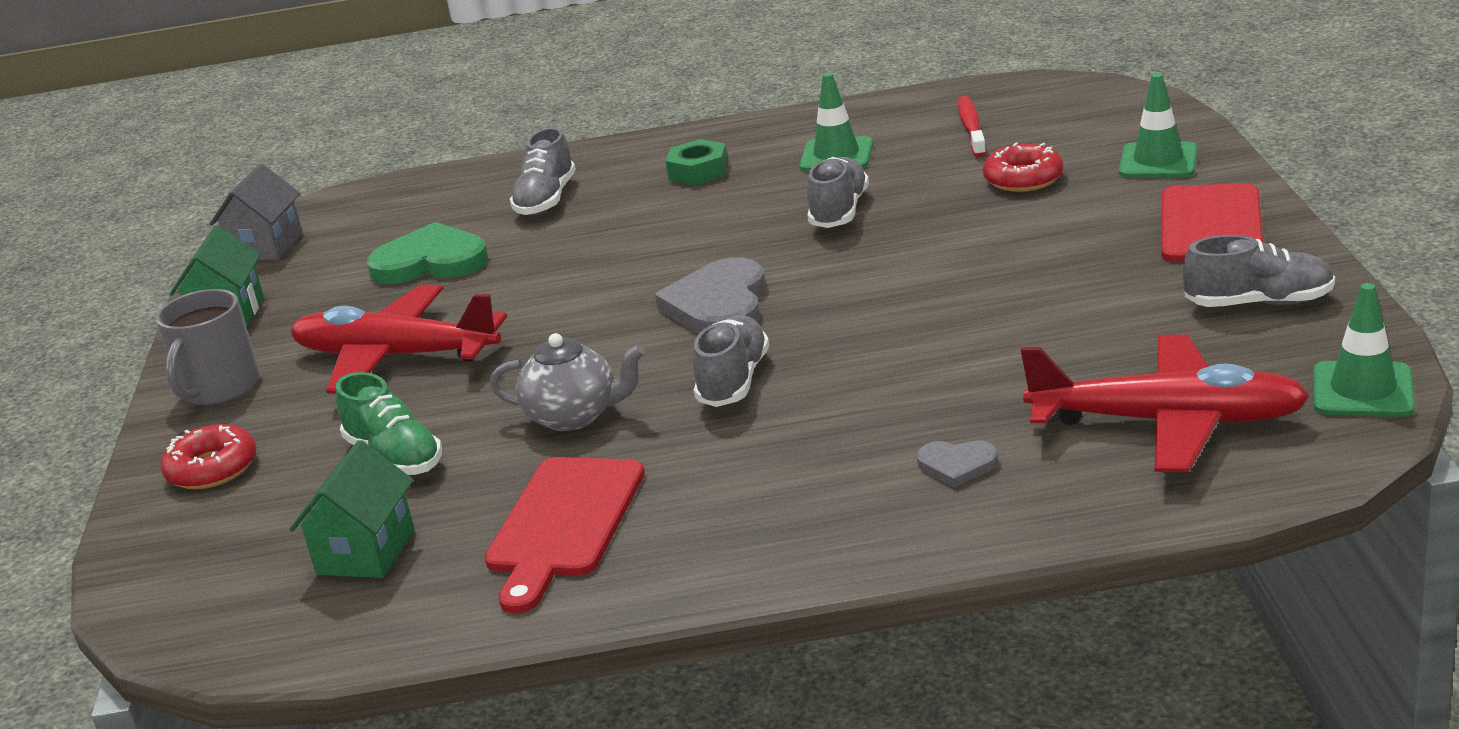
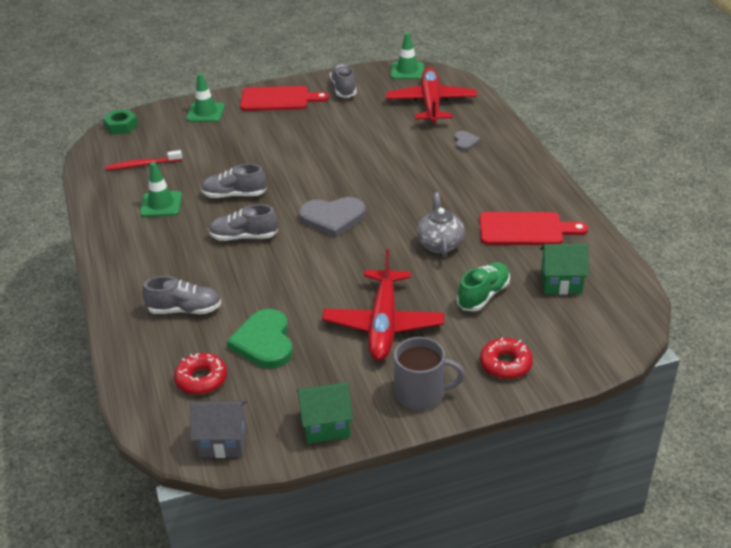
camera: 105 degrees left, 10 degrees up
green nut [665,139,728,185] -> green nut moved to [103,109,138,134]
grey shoe [693,315,769,407] -> grey shoe moved to [208,204,278,241]
red donut [983,143,1063,192] -> red donut moved to [174,353,227,395]

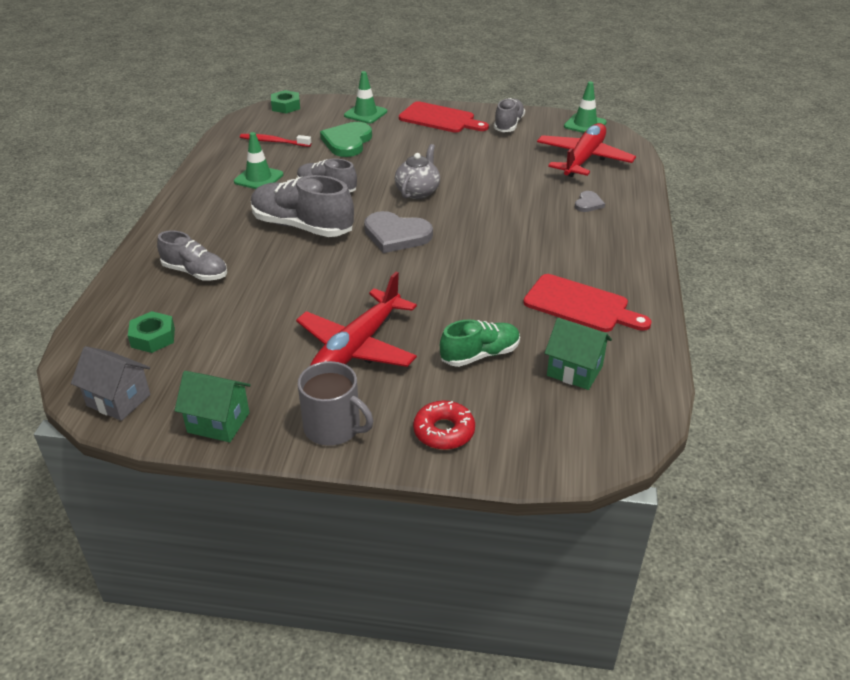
camera: 25 degrees right, 0 degrees up
red donut [174,353,227,395] -> green nut [128,311,175,353]
grey shoe [208,204,278,241] -> grey shoe [251,175,354,237], size x1.61
green heart [227,309,293,368] -> green heart moved to [320,122,372,157]
grey teapot [417,192,465,257] -> grey teapot moved to [395,144,440,199]

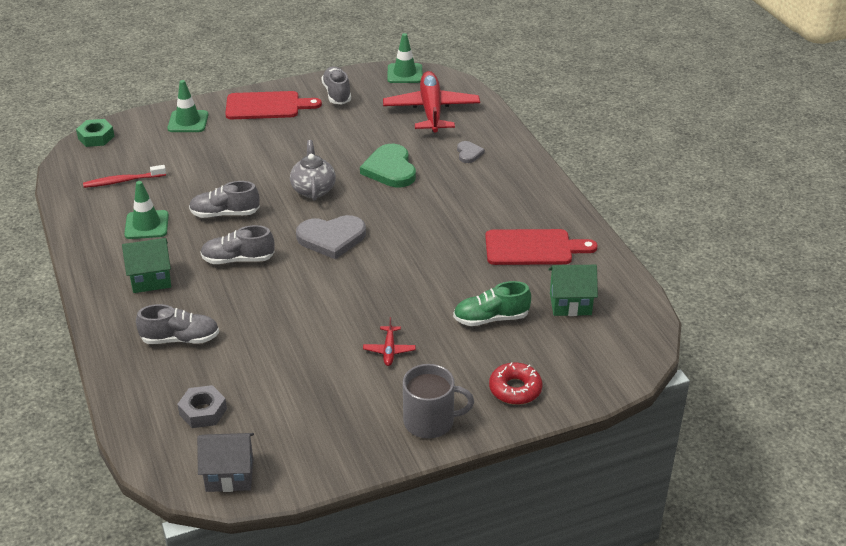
camera: 30 degrees left, 0 degrees up
green nut [128,311,175,353] -> grey nut [177,385,227,428]
green house [175,371,251,442] -> green house moved to [122,238,171,293]
grey shoe [251,175,354,237] -> grey shoe [200,225,275,264], size x0.62
red plane [296,272,417,367] -> red plane [363,317,416,366], size x0.42
green heart [320,122,372,157] -> green heart moved to [360,144,416,187]
green shoe [440,319,520,367] -> green shoe turned 135 degrees counterclockwise [453,281,531,326]

